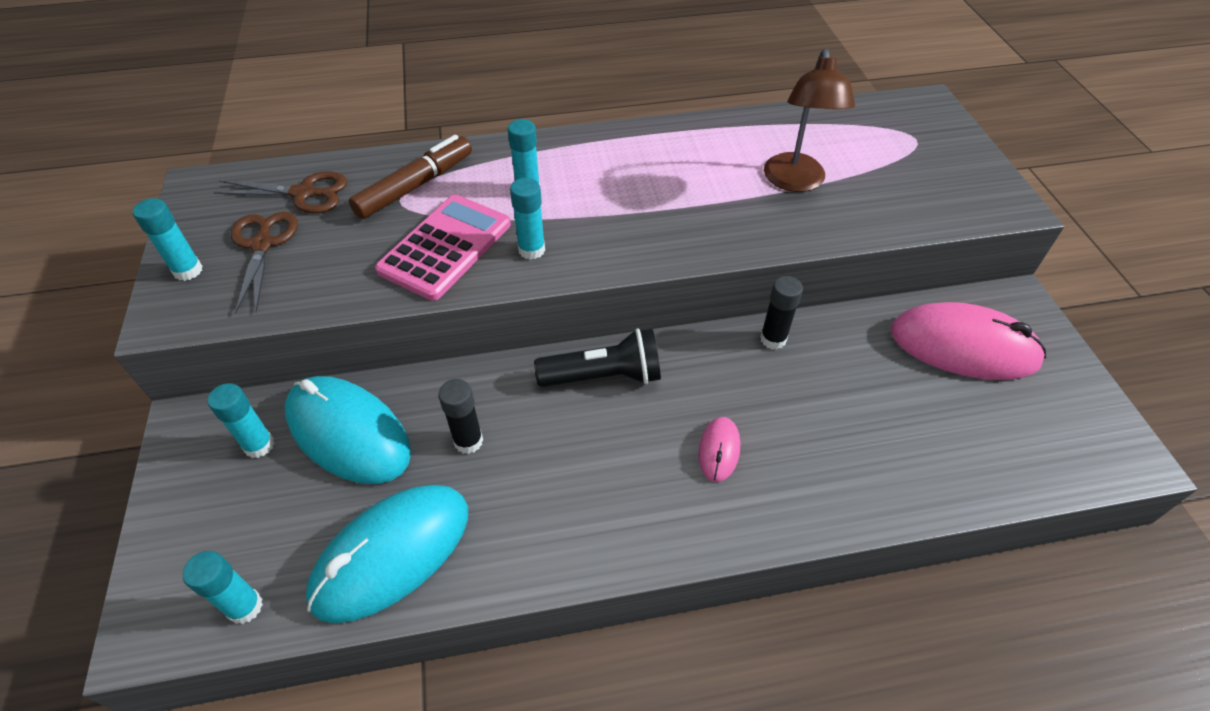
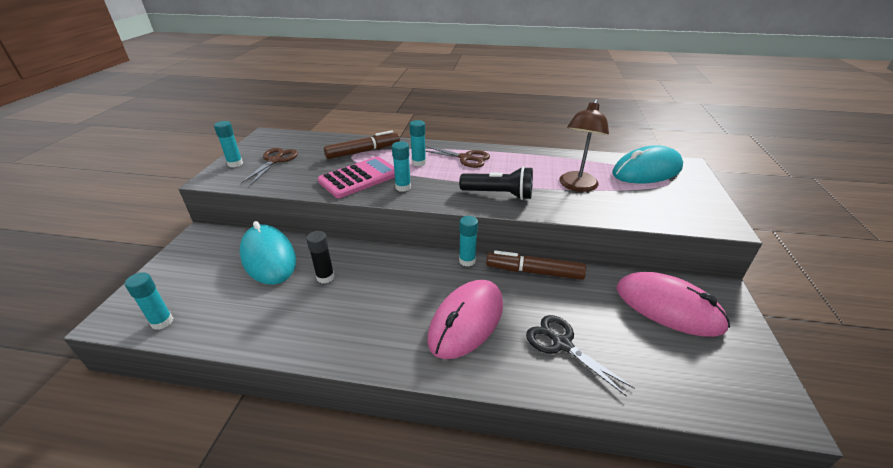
camera: 20 degrees right, 15 degrees down
turquoise glue stick [208,383,274,458] -> turquoise glue stick moved to [459,216,478,267]
brown scissors [213,171,347,213] -> brown scissors moved to [425,146,490,168]
turquoise mouse [306,485,468,624] -> turquoise mouse moved to [612,145,683,183]
black flashlight [534,328,661,387] -> black flashlight moved to [459,166,533,200]
pink mouse [698,417,740,482] -> pink mouse [428,280,503,359], size x2.16
black glue stick [760,276,803,350] -> brown marker [486,250,586,280]
none -> black scissors [526,315,634,397]

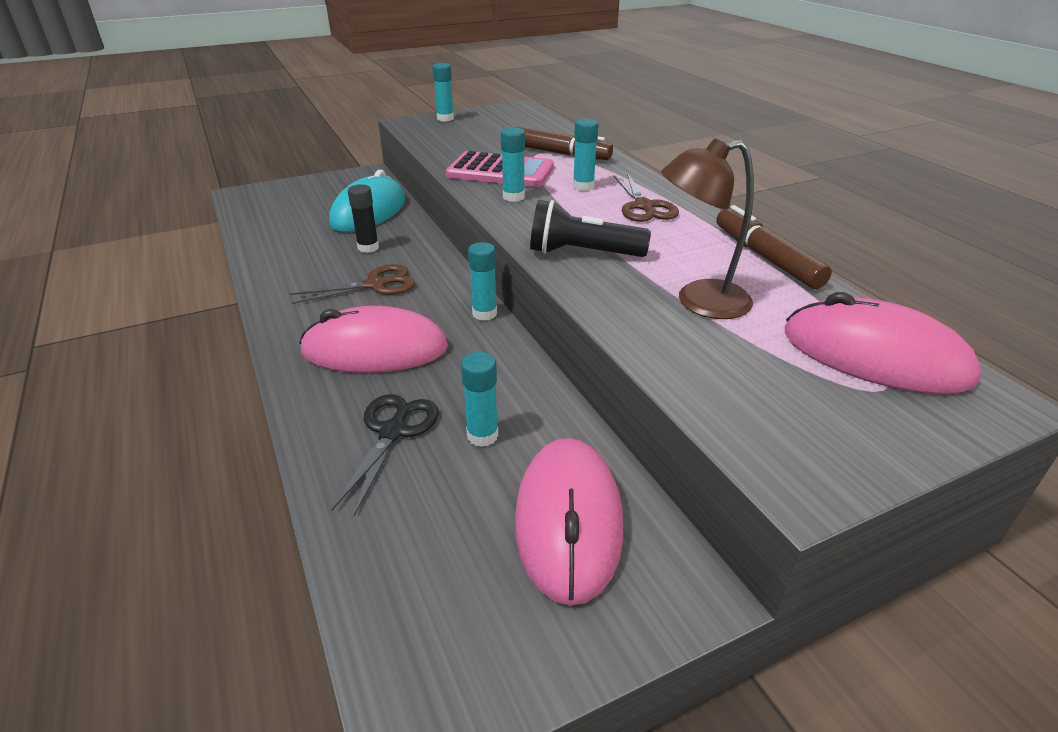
camera: 55 degrees right, 0 degrees up
turquoise glue stick [125,272,173,330] -> turquoise glue stick moved to [461,352,498,447]
brown scissors [241,148,298,185] -> brown scissors moved to [289,264,415,304]
black flashlight [459,166,533,200] -> black flashlight turned 120 degrees clockwise [530,200,651,257]
brown marker [486,250,586,280] -> brown marker moved to [716,205,832,289]
turquoise mouse [612,145,683,183] -> pink mouse [785,292,981,394]

